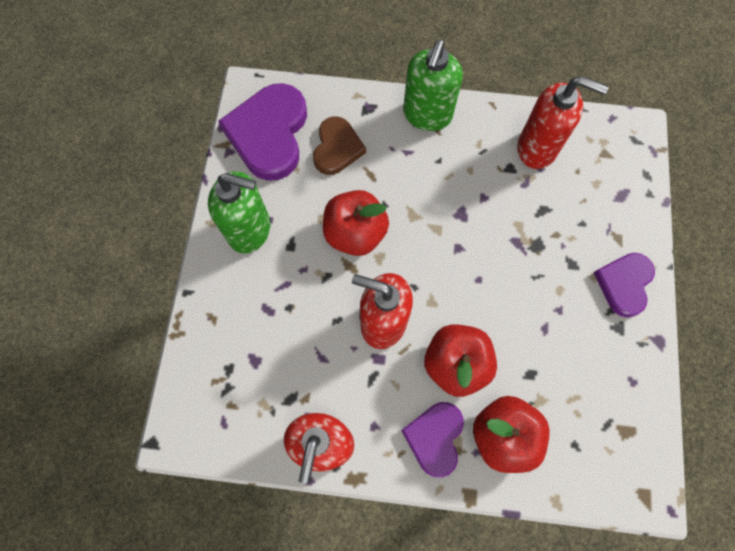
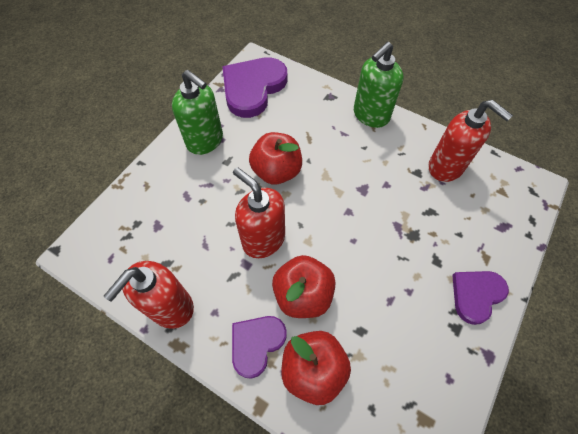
camera: 25 degrees right, 10 degrees down
brown heart [313,116,366,175] -> none

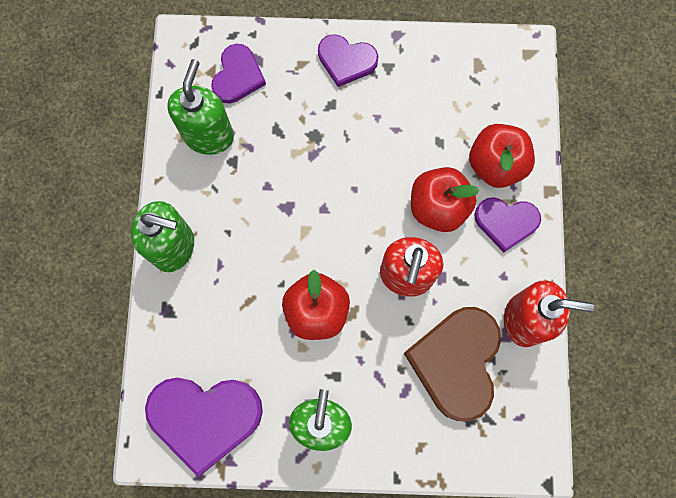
camera: 120 degrees left, 15 degrees up
red soap dispenser [428,100,513,182] -> green soap dispenser [167,59,234,155]
none -> purple heart [211,44,266,103]
none -> brown heart [404,307,501,421]

